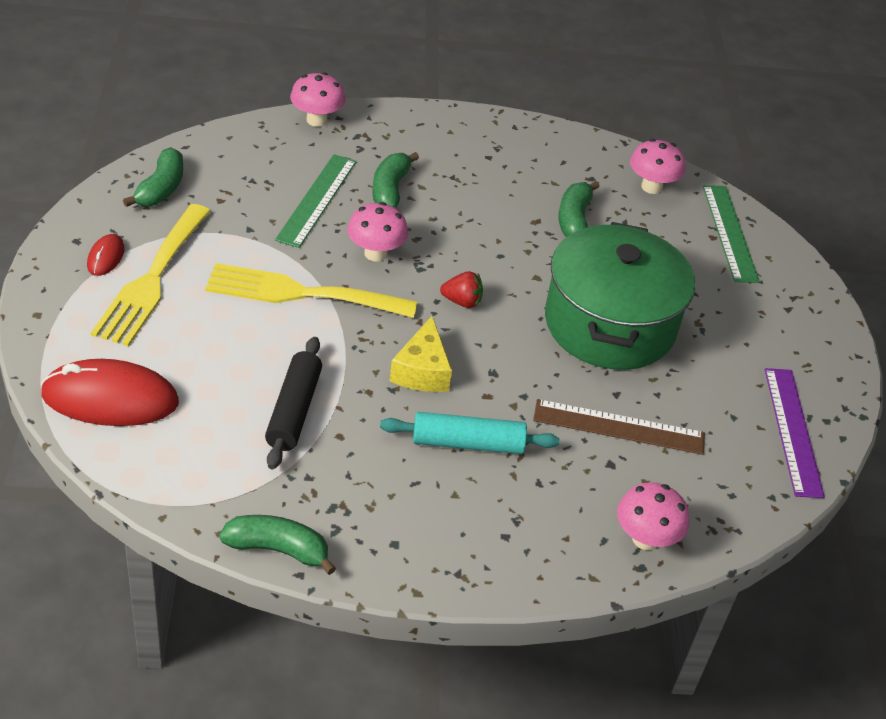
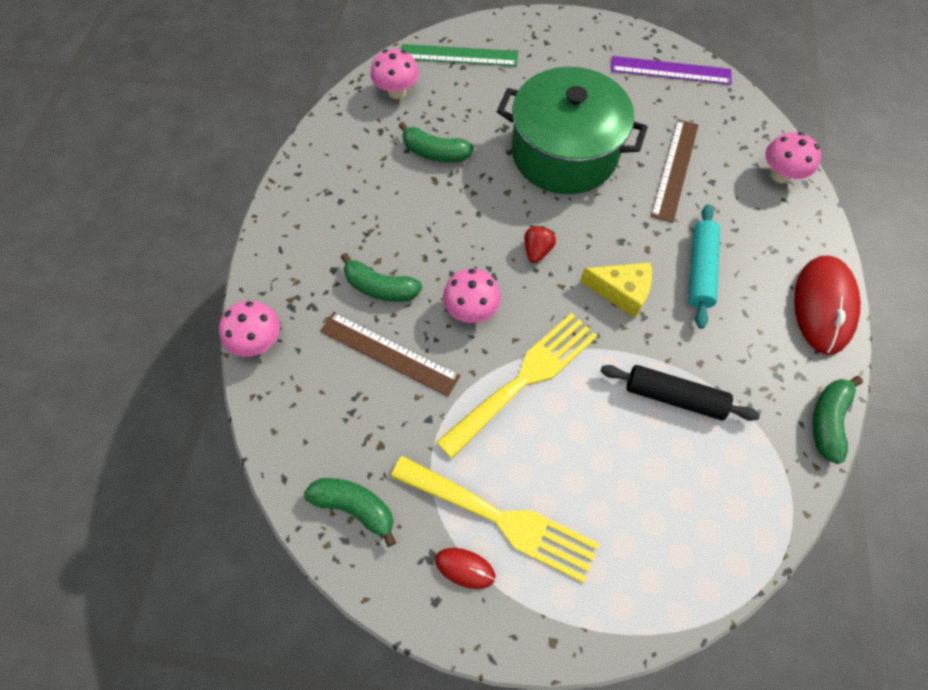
camera: 75 degrees left, 20 degrees up
red mouse [40,359,179,426] -> red mouse moved to [794,256,861,355]
yellow fork [205,263,418,318] -> yellow fork turned 150 degrees counterclockwise [437,313,597,459]
green ruler [275,154,356,248] -> brown ruler [320,312,461,397]

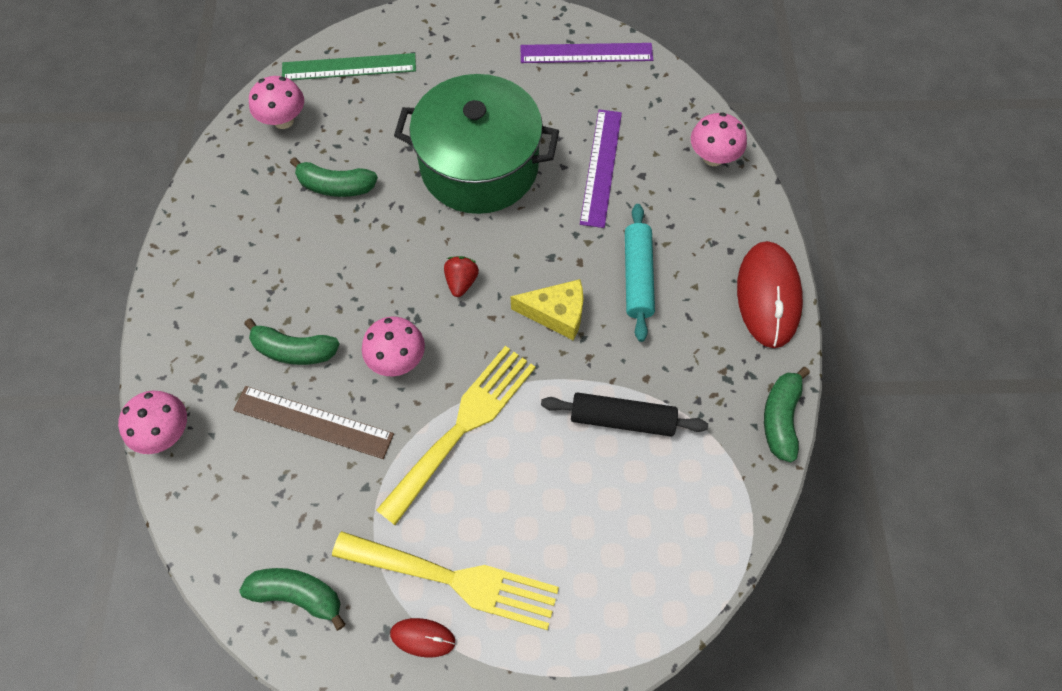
camera: 10 degrees left, 0 degrees up
brown ruler [651,119,699,223] -> purple ruler [580,109,622,228]

